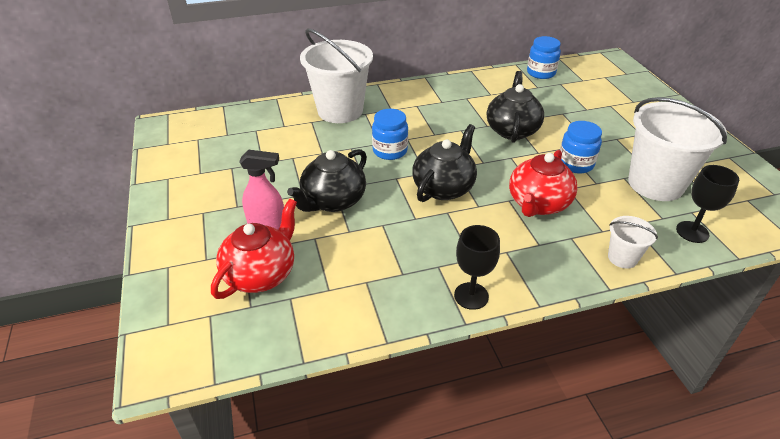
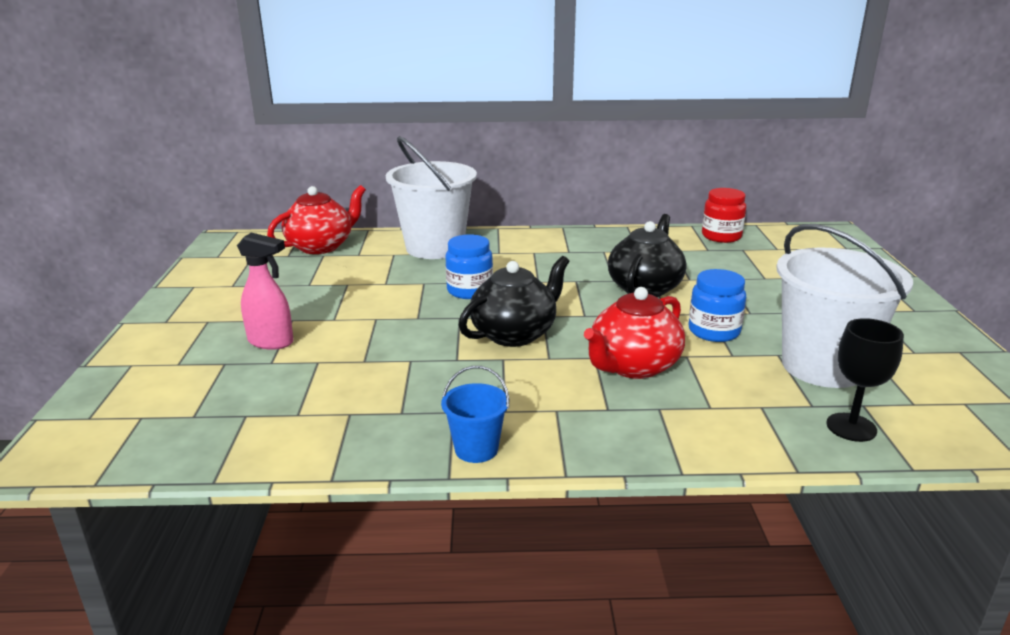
camera: 15 degrees right, 15 degrees down
red teapot [211,198,297,299] -> red teapot moved to [267,185,366,254]
black teapot [287,149,367,212] -> none
black goblet [454,225,500,310] -> blue bucket [441,366,509,463]
blue jar [527,36,561,79] -> red jar [702,188,746,243]
white bucket [608,216,658,268] -> none

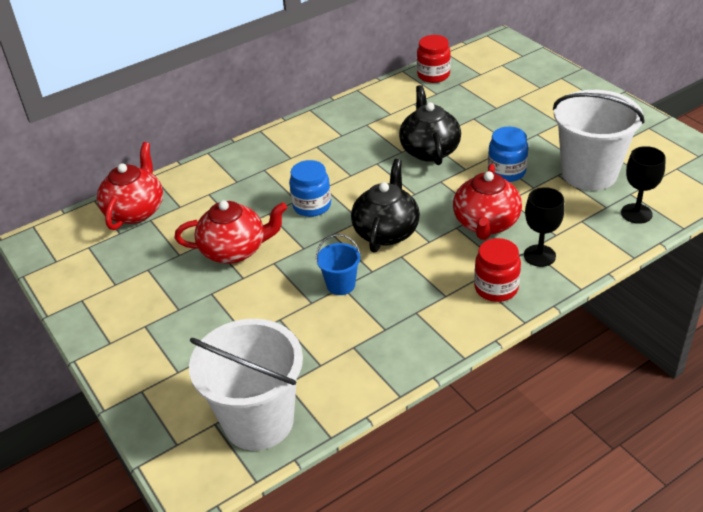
camera: 30 degrees left, 15 degrees up
pink spray bottle [237,232,294,350] -> none
white bucket [386,136,477,259] -> white bucket moved to [189,319,303,450]
blue bucket [441,366,509,463] -> blue bucket moved to [316,234,360,295]
none -> red teapot [175,200,287,264]
none -> red jar [474,238,521,302]
none -> black goblet [524,187,565,267]

